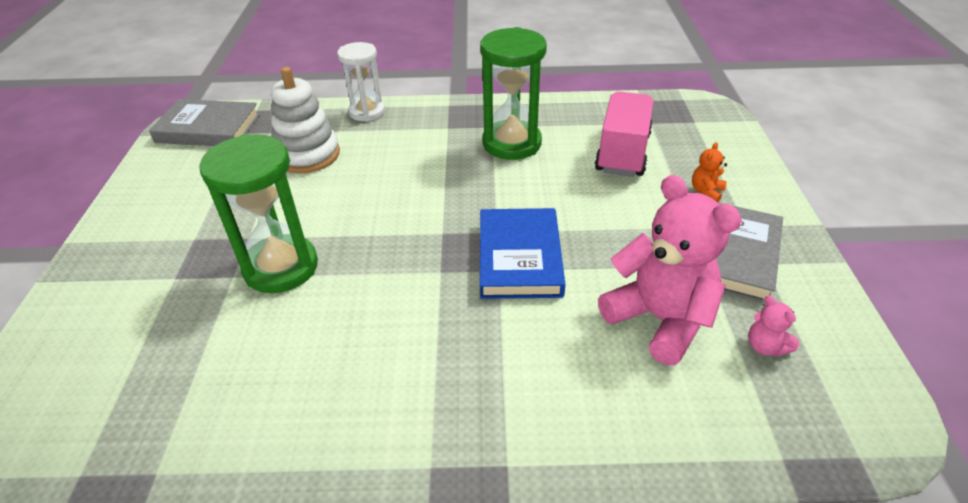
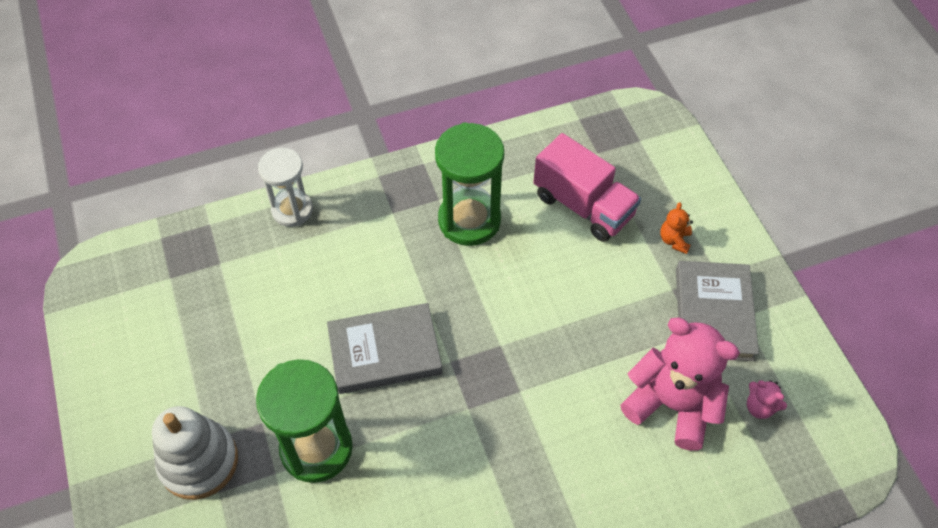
camera: 20 degrees left, 15 degrees up
grey book [149,99,260,146] -> grey book moved to [327,303,442,394]
white stacking toy [271,67,340,174] -> white stacking toy moved to [152,406,238,500]
blue book [480,208,565,299] -> none
pink truck [595,91,654,177] -> pink truck turned 135 degrees clockwise [534,133,641,242]

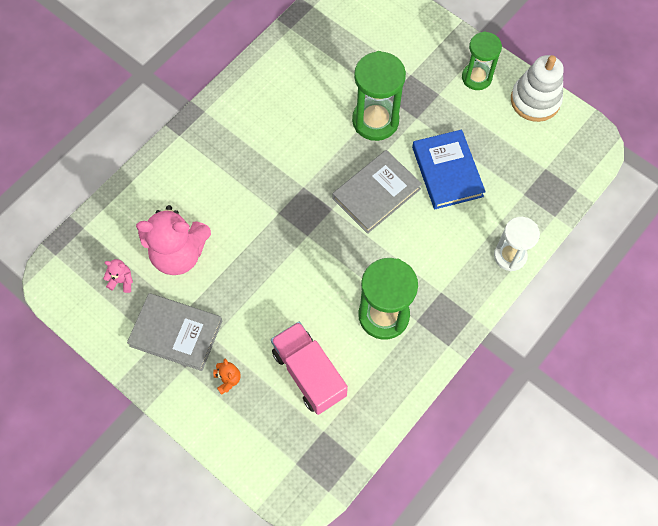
camera: 150 degrees right, 10 degrees up
white stacking toy [152,406,238,500] -> white stacking toy moved to [511,55,564,122]
pink truck [534,133,641,242] -> pink truck turned 45 degrees clockwise [271,322,348,415]
grey book [676,261,759,361] -> grey book turned 45 degrees counterclockwise [127,293,222,371]
none -> blue book [412,130,486,209]
none -> green hourglass [462,31,502,90]

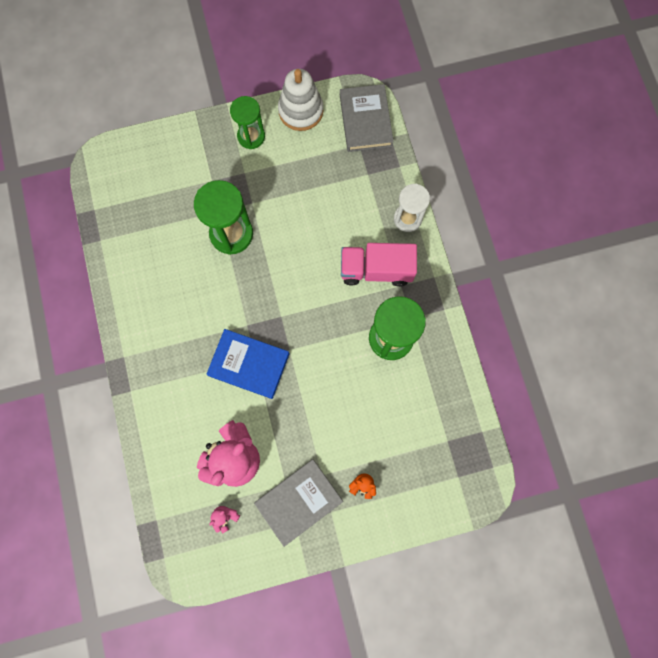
camera: 55 degrees left, 10 degrees up
pink truck [271,322,348,415] -> pink truck moved to [341,243,417,287]
grey book [332,150,422,234] -> grey book moved to [340,84,394,152]
blue book [412,130,486,209] -> blue book moved to [207,329,290,399]

